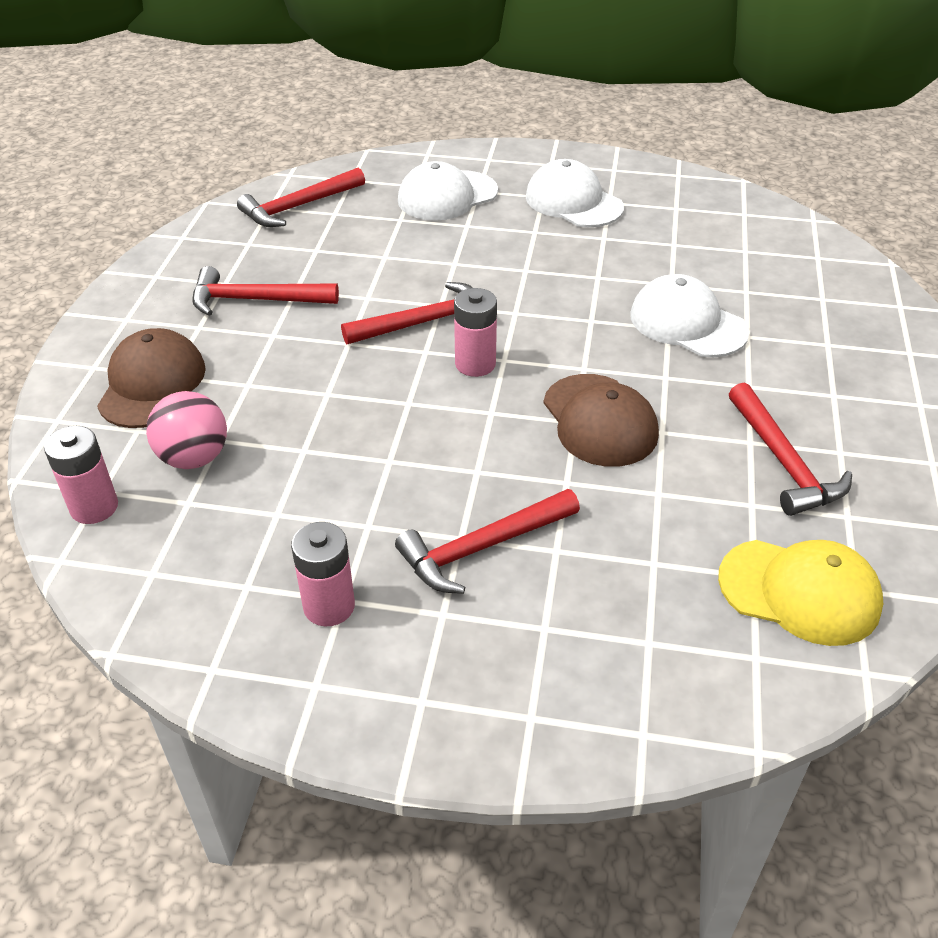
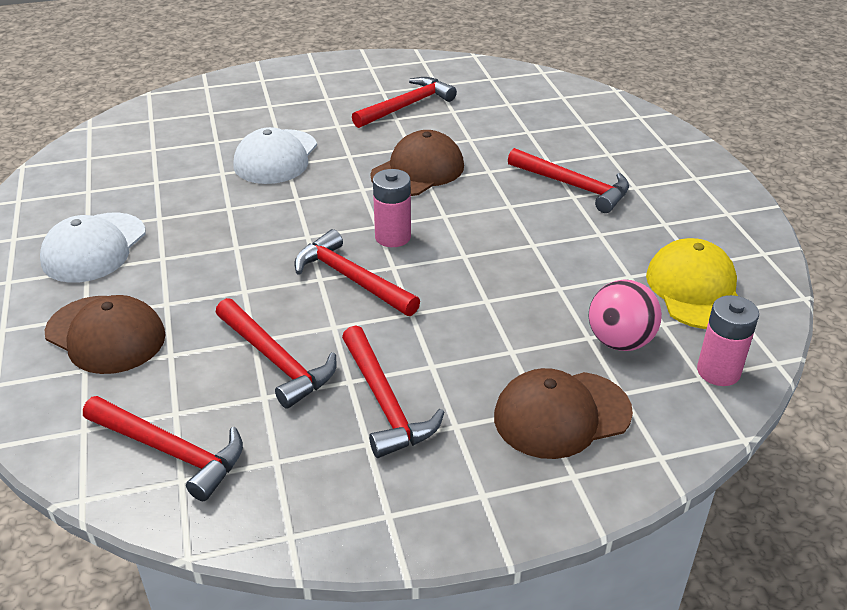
camera: 115 degrees left, 5 degrees down
pink battery [291,522,355,626] -> none
white cap [398,161,498,221] -> brown cap [45,295,166,374]
yellow cap [718,540,883,646] -> yellow cap moved to [646,238,738,329]
none -> red hammer [216,298,337,409]

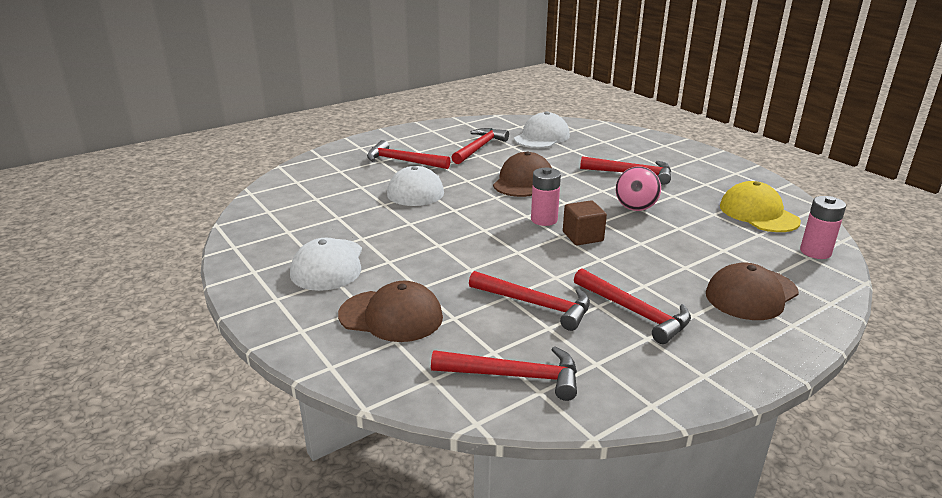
camera: 20 degrees left, 10 degrees down
red hammer [294,229,420,316] -> red hammer moved to [367,140,451,169]
pink ball [589,280,662,351] -> pink ball moved to [616,166,661,211]
none -> white cap [514,112,570,148]
none -> brown cube [563,201,607,245]

